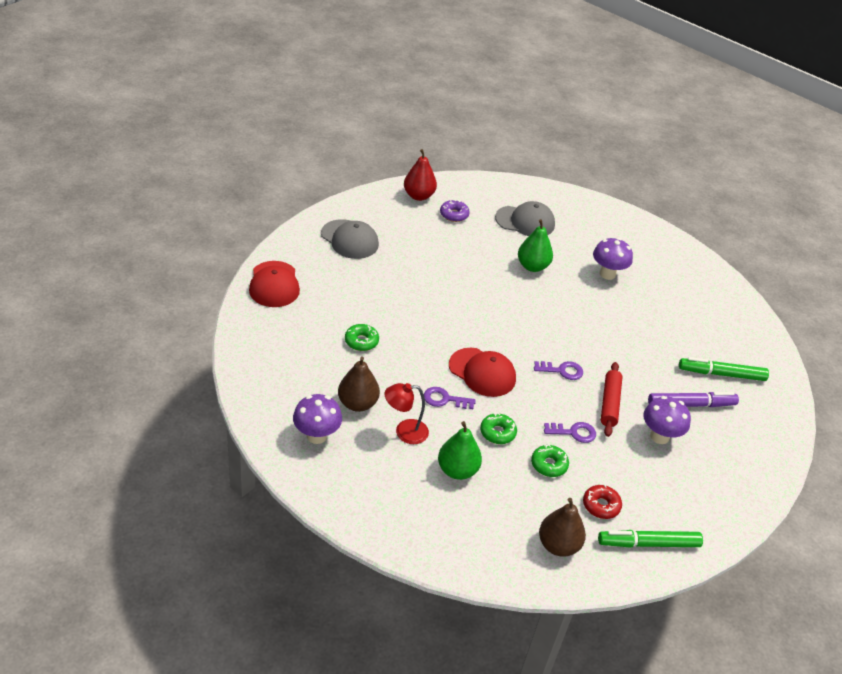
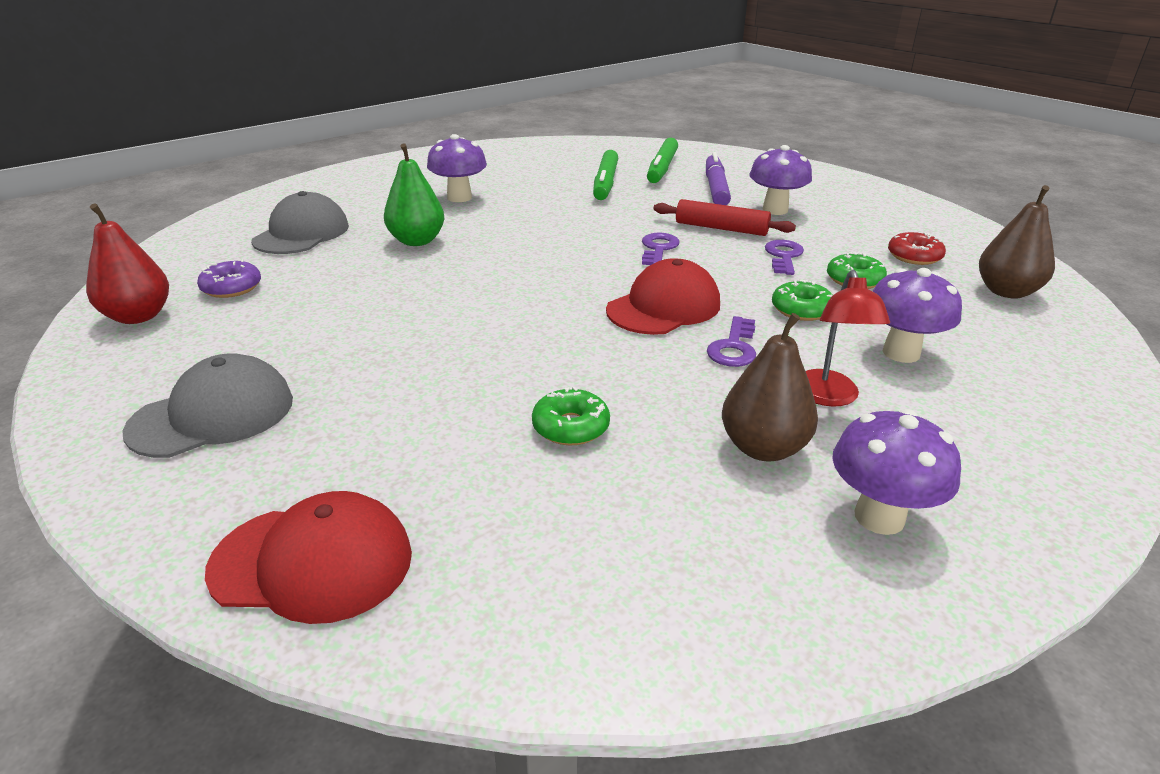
camera: 75 degrees left, 10 degrees down
green pear [438,421,482,480] -> purple mushroom [873,268,962,363]
green marker [598,530,703,548] -> green marker moved to [593,150,618,200]

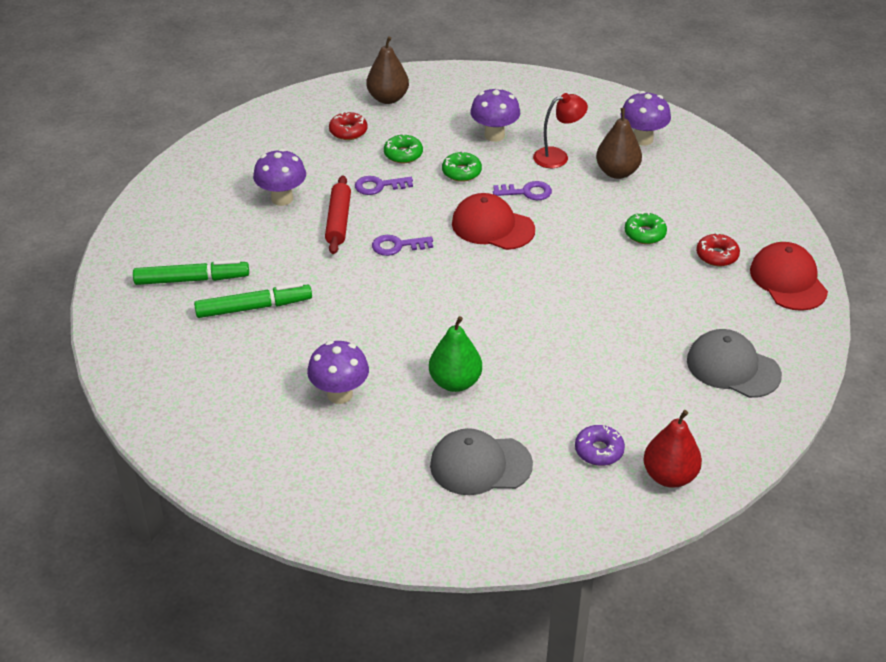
camera: 110 degrees left, 10 degrees up
purple marker [706,152,731,205] -> none
none -> red donut [696,233,740,266]

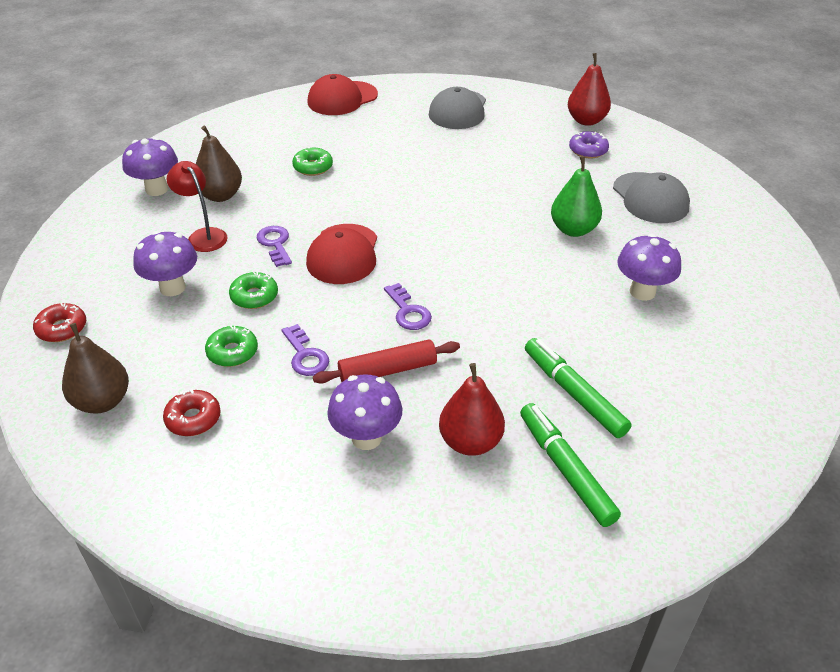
camera: 110 degrees left, 0 degrees up
red donut [696,233,740,266] -> red donut moved to [33,303,86,342]
none -> red pear [439,363,505,456]

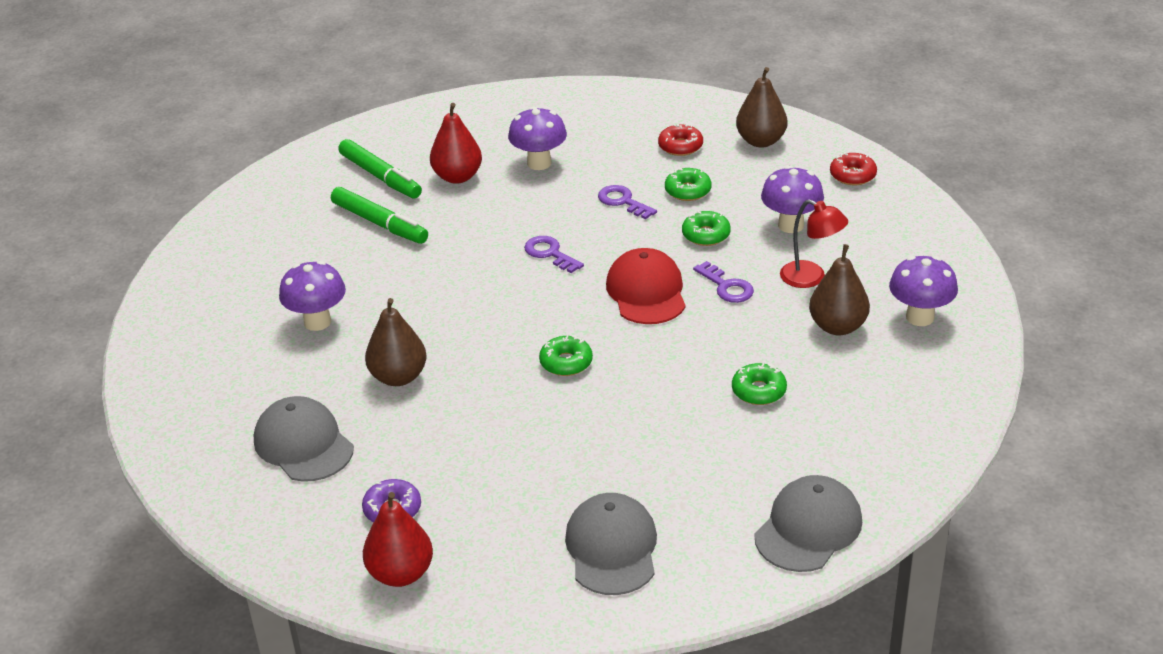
camera: 165 degrees right, 5 degrees down
red cap [307,74,378,115] -> grey cap [754,475,862,572]
red rolling pin [313,339,460,384] -> none
green pear [551,156,602,237] -> brown pear [365,298,427,386]
none -> green donut [539,335,593,376]

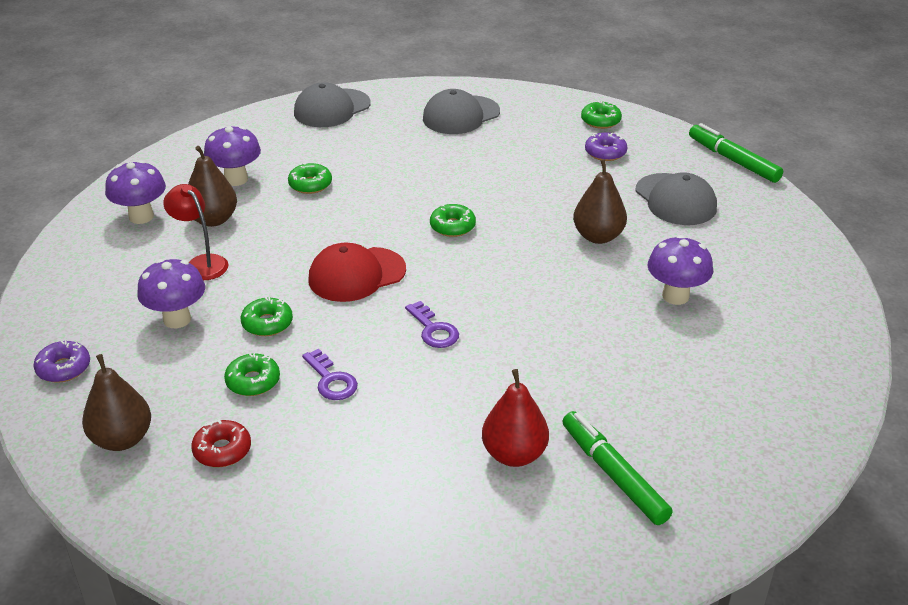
camera: 170 degrees left, 0 degrees up
green marker [331,187,428,244] -> green marker moved to [689,123,783,183]
red pear [363,492,433,587] -> green donut [581,101,622,129]
purple mushroom [508,107,567,170] -> purple mushroom moved to [204,126,261,186]
grey cap [565,493,657,595] -> grey cap turned 45 degrees clockwise [423,89,500,134]
red cap [606,248,686,324] -> red cap turned 60 degrees clockwise [308,243,406,302]
purple key [693,261,754,303] -> none
red donut [830,152,877,185] -> purple donut [34,341,90,383]

